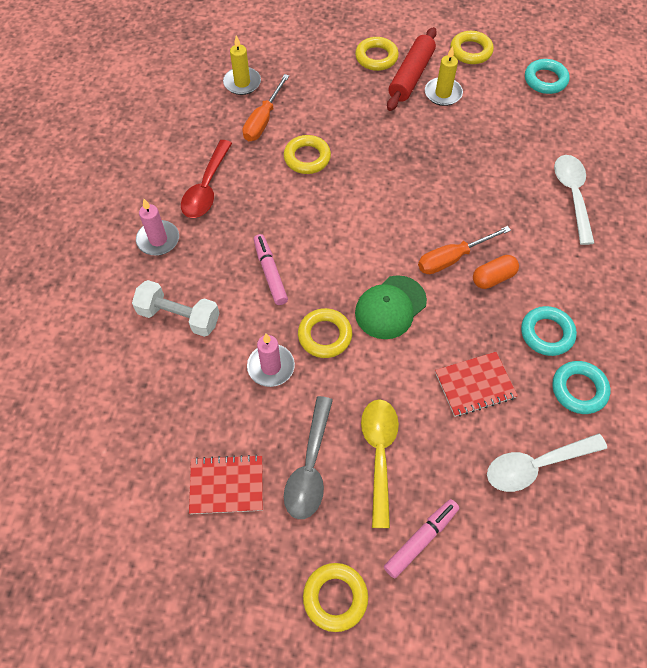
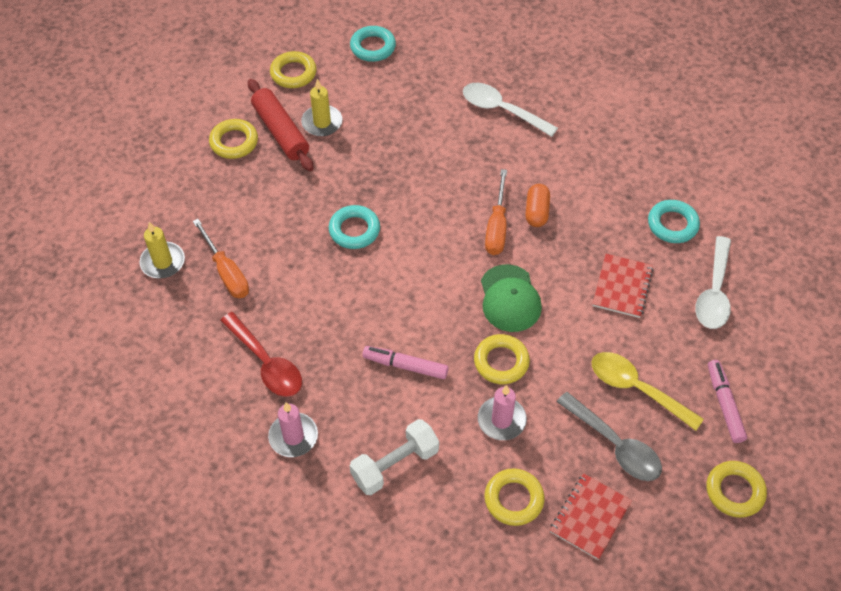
camera: 55 degrees left, 5 degrees down
yellow ring [283,135,331,174] -> yellow ring moved to [484,468,545,526]
turquoise ring [521,306,577,356] -> turquoise ring moved to [329,205,380,249]

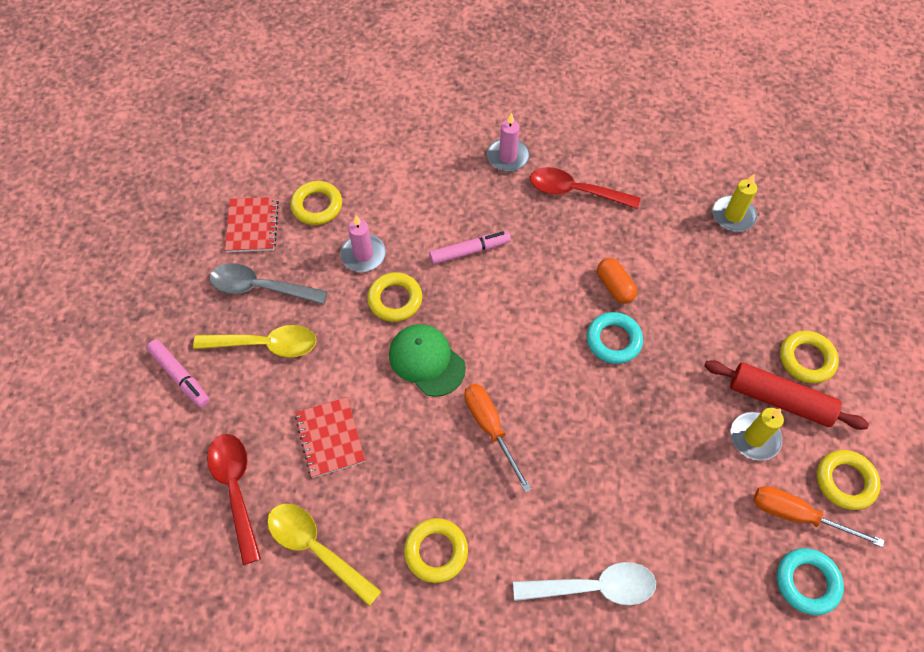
camera: 145 degrees right, 5 degrees up
orange screwdriver [193,219,249,298] -> orange screwdriver moved to [754,486,885,548]
white dumbbell [349,419,439,495] -> none
orange capsule [525,184,550,227] -> orange capsule moved to [597,258,637,304]
turquoise ring [648,200,700,243] -> yellow spoon [267,504,382,607]
white spoon [695,236,731,329] -> red spoon [207,434,261,565]
yellow ring [706,461,767,518] -> yellow ring moved to [404,518,468,583]

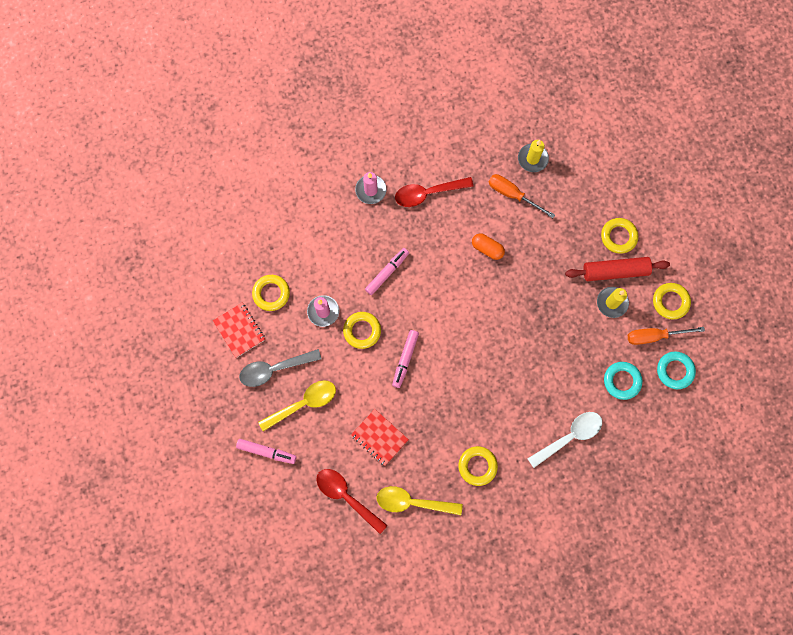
camera: 30 degrees left, 15 degrees up
green cap [389,324,466,397] -> pink marker [392,330,419,388]
orange screwdriver [464,384,531,492] -> orange screwdriver moved to [489,174,555,218]
turquoise ring [587,312,643,364] -> turquoise ring moved to [604,362,642,400]

